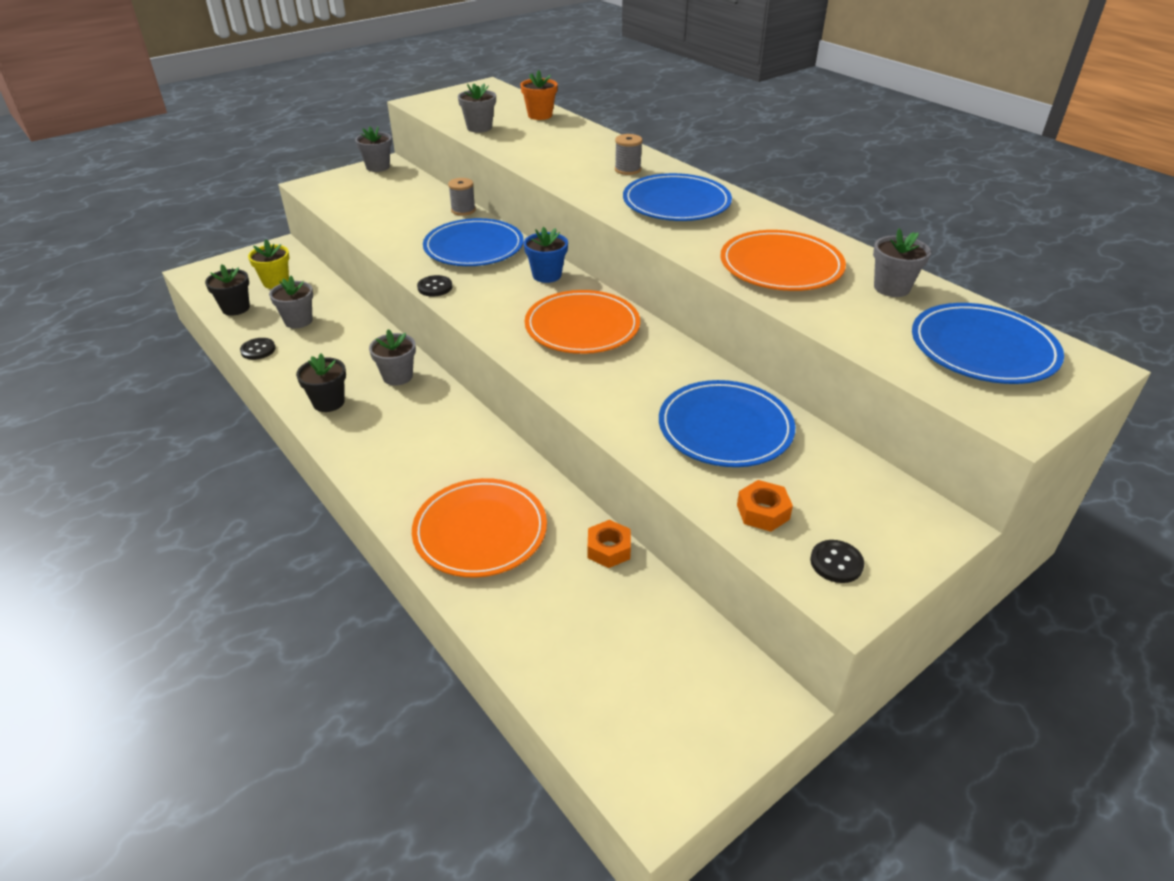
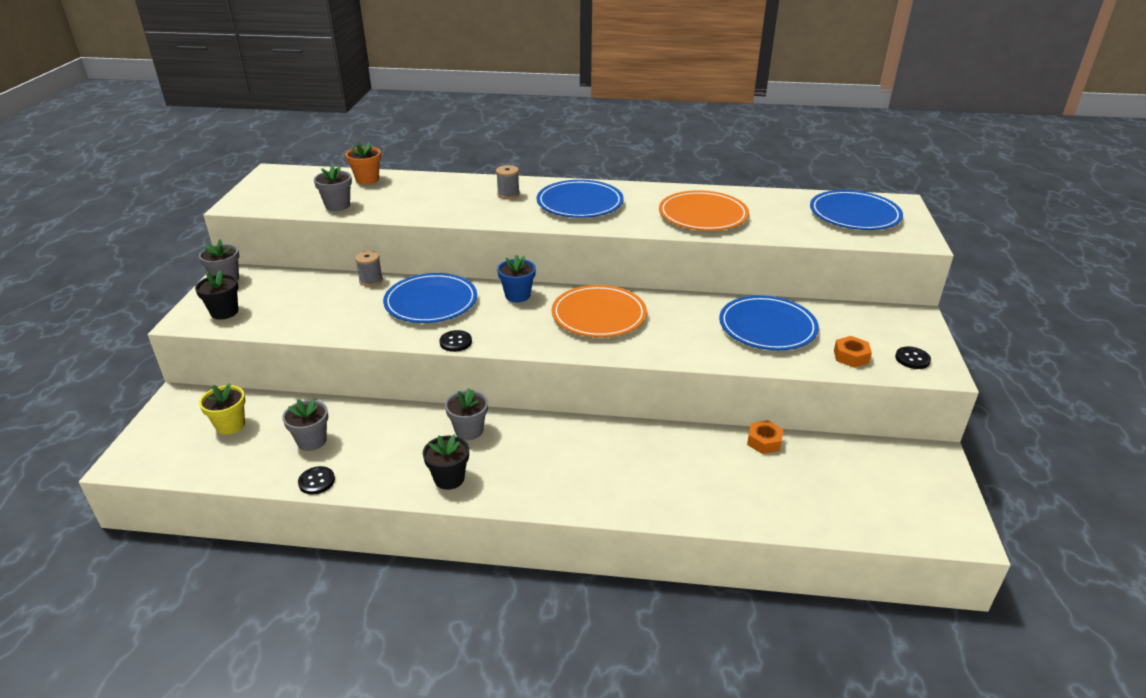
camera: 45 degrees left, 5 degrees down
black flower pot [205,264,250,316] -> black flower pot moved to [195,271,239,319]
orange plate [412,478,547,577] -> none
grey flower pot [873,228,931,297] -> none

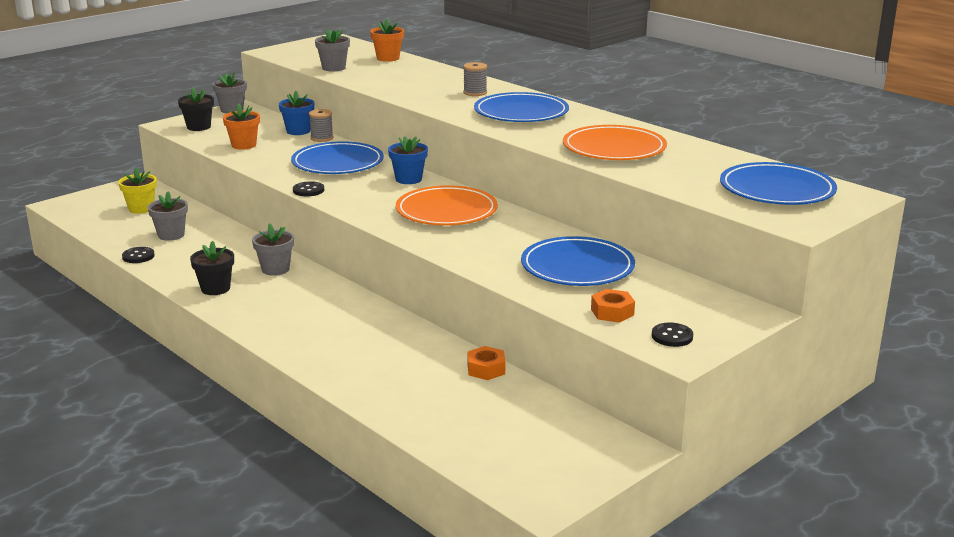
camera: 40 degrees right, 10 degrees down
none -> orange flower pot [223,103,260,150]
none -> blue flower pot [279,91,314,135]

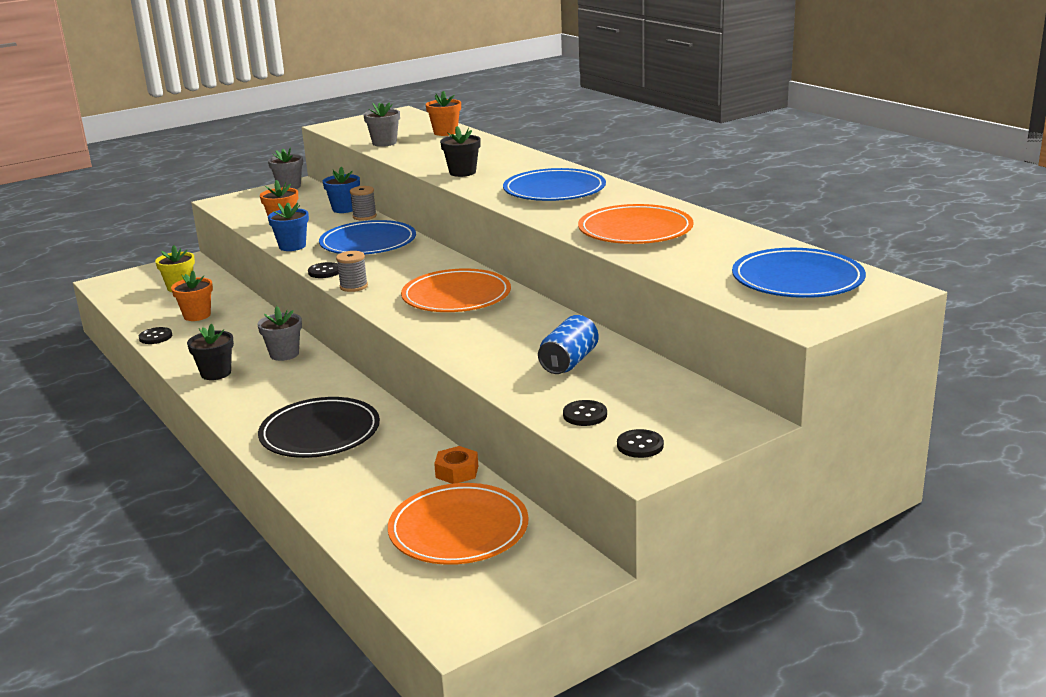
camera: 10 degrees right, 0 degrees up
grey flower pot [148,192,188,241] -> orange flower pot [171,271,213,321]
black flower pot [178,87,214,131] -> black flower pot moved to [440,126,481,177]
blue flower pot [388,136,428,184] -> blue flower pot moved to [268,203,309,251]
grey spool [463,62,487,96] -> grey spool moved to [336,251,368,292]
blue plate [521,236,635,286] -> blue can [538,315,599,374]
orange nut [591,289,635,323] -> black button [563,400,607,426]
none -> black plate [258,397,380,458]
none -> orange plate [388,483,528,565]

